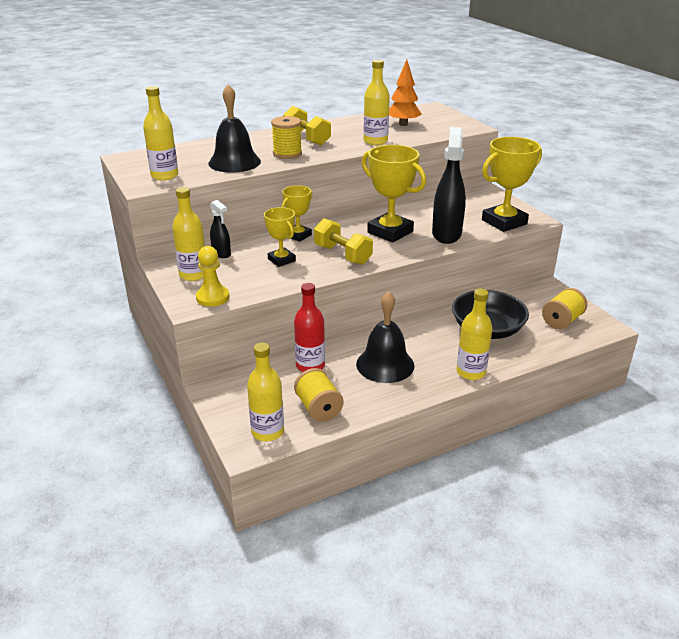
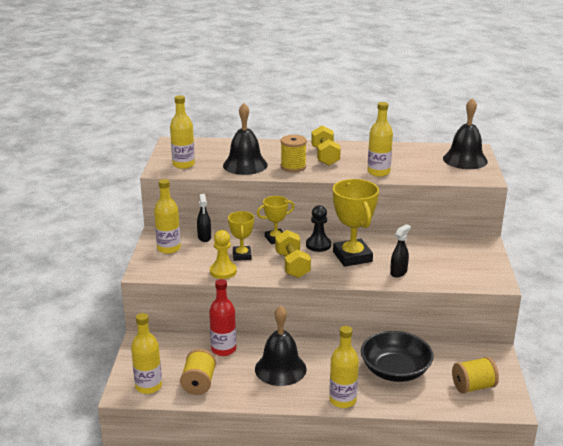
camera: 30 degrees right, 5 degrees down
yellow pawn [196,246,229,307] -> yellow pawn moved to [210,230,237,279]
orange tree [389,59,422,126] -> none
black spray bottle [432,127,466,244] -> black spray bottle [390,224,411,277], size x0.51
yellow trophy [482,137,542,232] -> none
none -> black pawn [306,205,331,252]
none -> black bell [443,98,488,169]

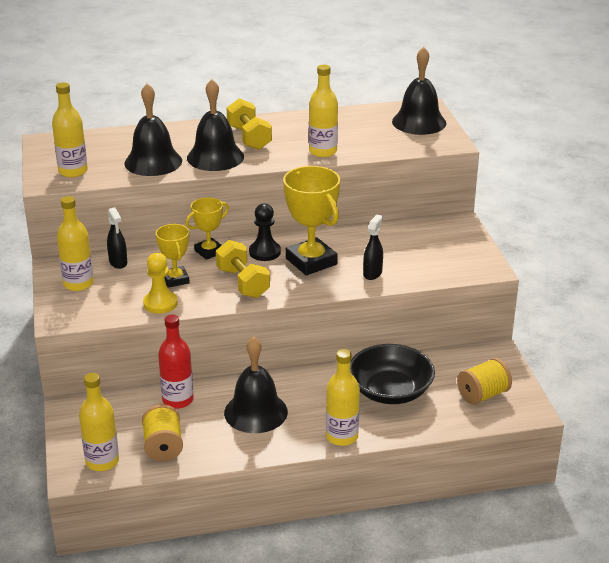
camera: 15 degrees left, 5 degrees up
yellow spool [281,135,307,172] -> black bell [187,79,244,171]

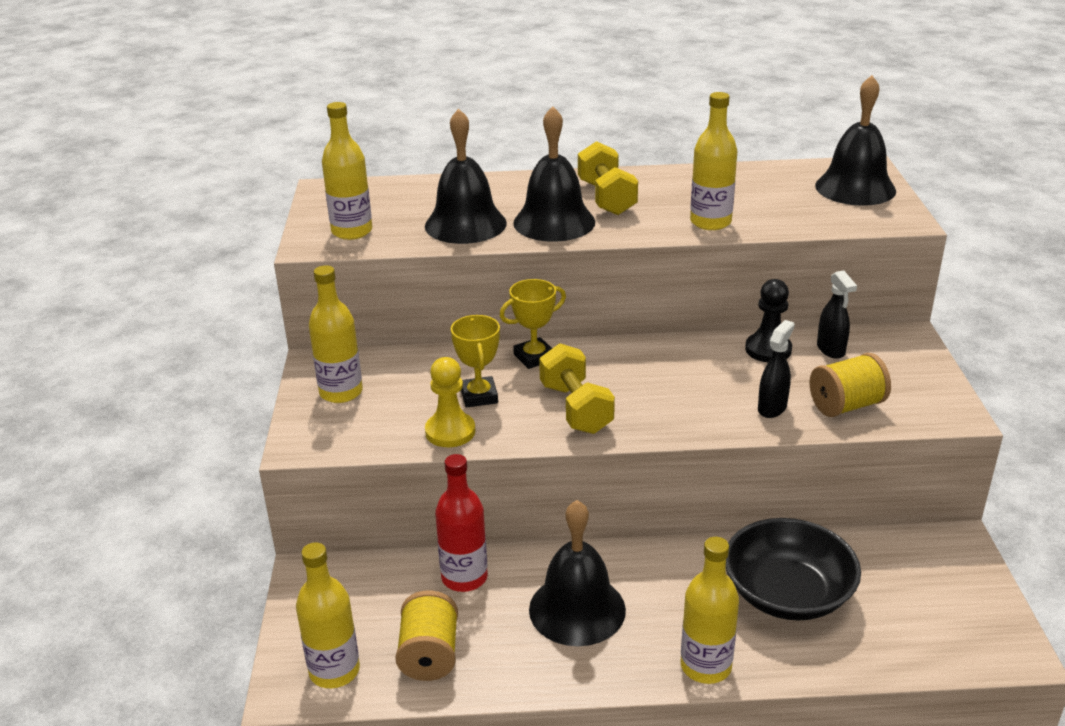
camera: 10 degrees right, 0 degrees up
black spray bottle [107,207,127,269] -> black spray bottle moved to [817,270,857,359]
black pawn [249,203,281,261] -> black pawn moved to [745,279,792,362]
yellow trophy [283,166,340,275] -> none
yellow spool [457,358,512,405] -> yellow spool moved to [809,353,891,417]

